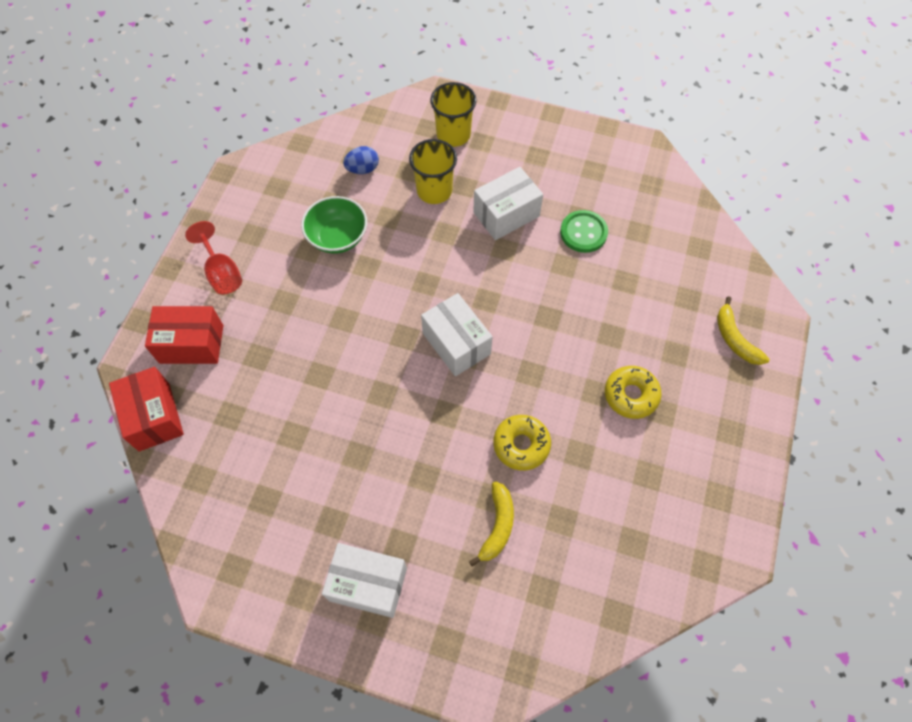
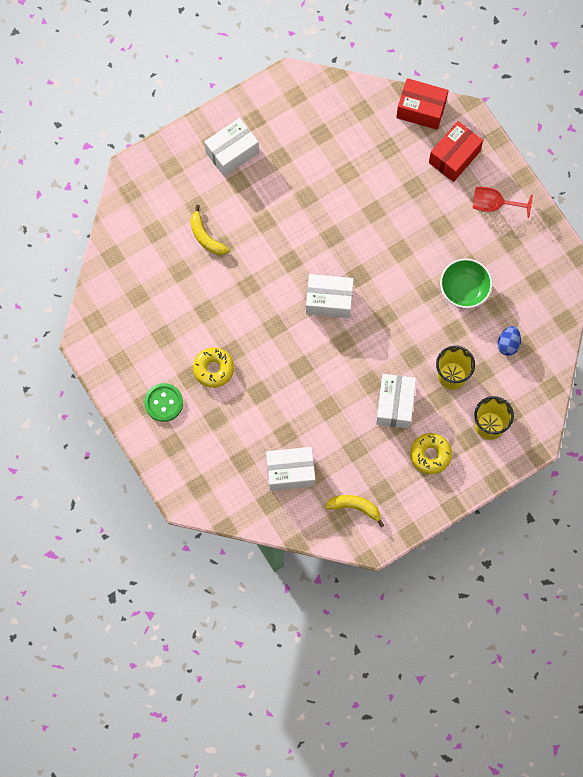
camera: 130 degrees right, 10 degrees up
yellow donut [493,415,551,471] -> yellow donut moved to [410,433,452,474]
green button [560,210,608,253] -> green button moved to [144,383,183,422]
yellow banana [717,296,769,365] -> yellow banana moved to [325,495,384,527]
none -> white box [266,447,315,491]

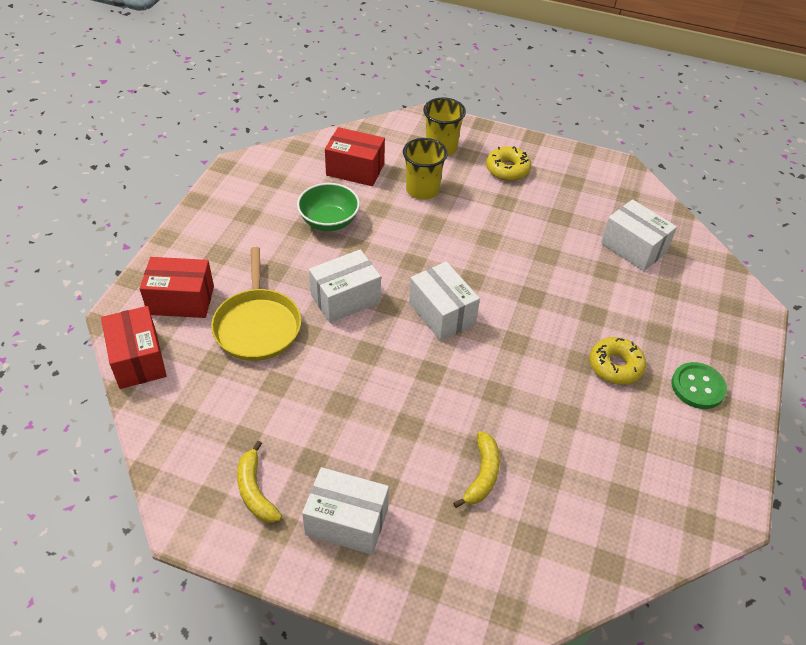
camera: 130 degrees left, 25 degrees down
yellow banana [325,495,384,527] -> yellow banana moved to [237,441,282,523]
white box [376,374,416,429] -> white box moved to [309,249,381,323]
red goblet [473,187,533,218] -> none
blue egg [498,326,521,356] -> red box [325,127,385,186]
none -> yellow pan [211,247,301,361]

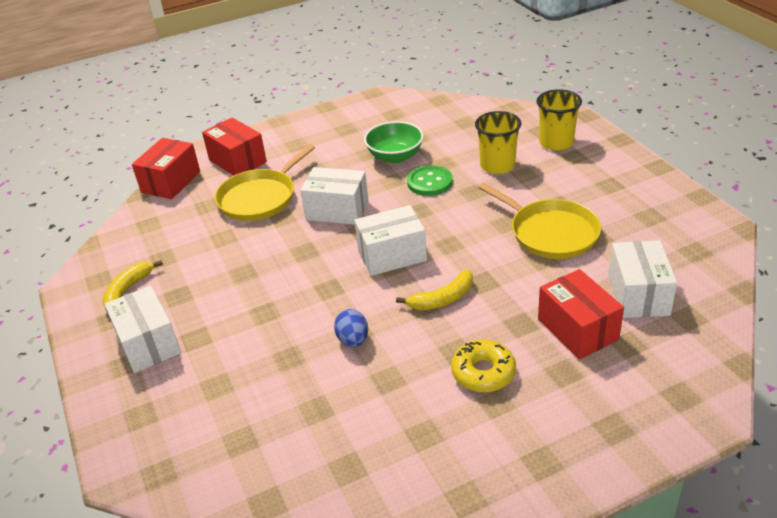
camera: 50 degrees right, 10 degrees down
red box [325,127,385,186] -> red box moved to [538,269,624,359]
white box [409,262,480,341] -> white box turned 60 degrees clockwise [354,205,427,276]
yellow banana [453,431,500,508] -> yellow banana moved to [396,269,473,310]
yellow donut [486,146,531,181] -> none
green button [672,362,727,409] -> green button moved to [407,165,453,196]
none -> blue egg [334,309,368,347]
none -> yellow pan [478,183,601,259]

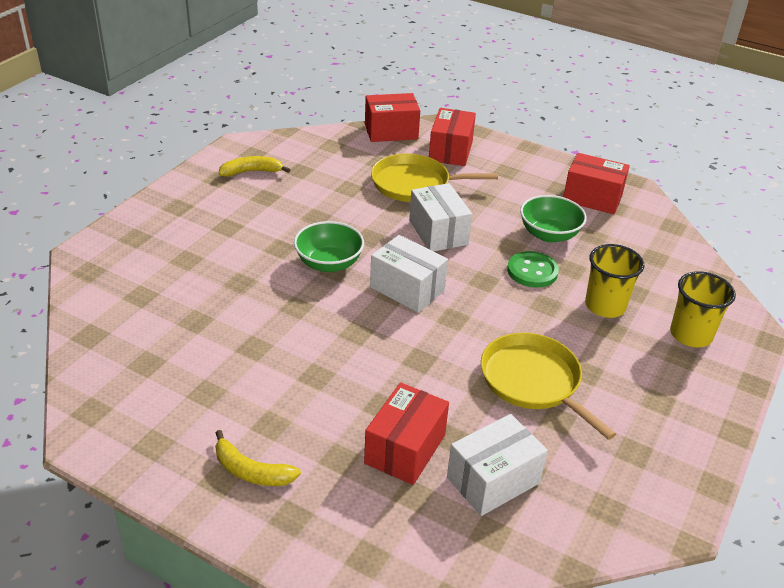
camera: 50 degrees right, 0 degrees up
white box [104,286,181,373] -> none
blue egg [334,309,368,347] -> none
yellow banana [396,269,473,310] -> yellow banana moved to [215,430,301,486]
yellow donut [451,340,516,393] -> none
yellow pan [478,183,601,259] -> yellow pan turned 135 degrees clockwise [481,333,616,440]
none -> green bowl [294,221,364,272]
none -> red box [563,153,630,214]

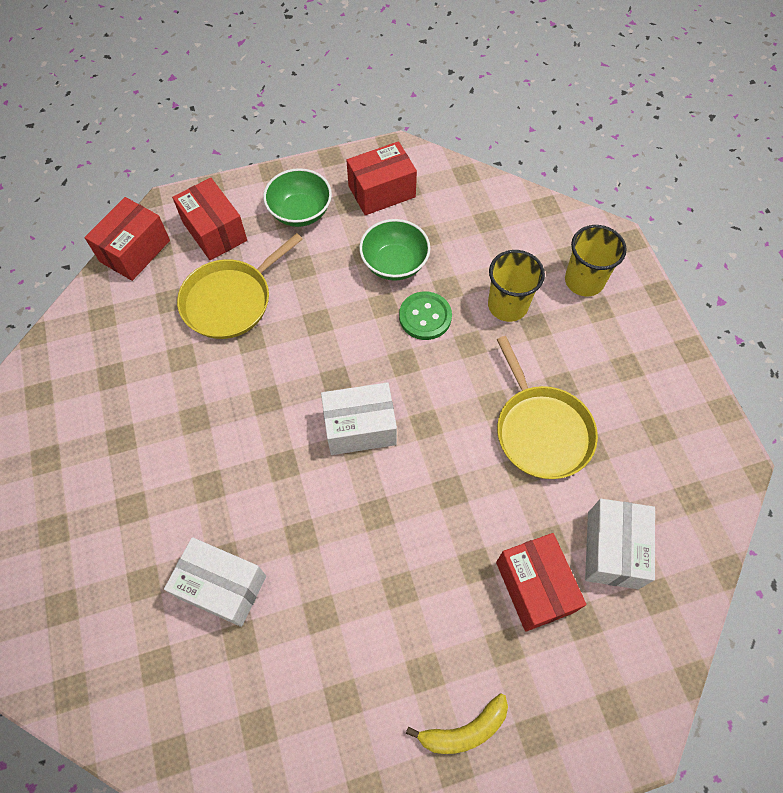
camera: 45 degrees left, 25 degrees up
yellow banana [219,156,291,177] -> none
green bowl [294,221,364,272] -> green bowl moved to [263,168,332,227]
white box [409,183,472,251] -> white box moved to [164,537,266,627]
yellow pan [481,333,616,440] -> yellow pan turned 120 degrees counterclockwise [497,336,598,479]

